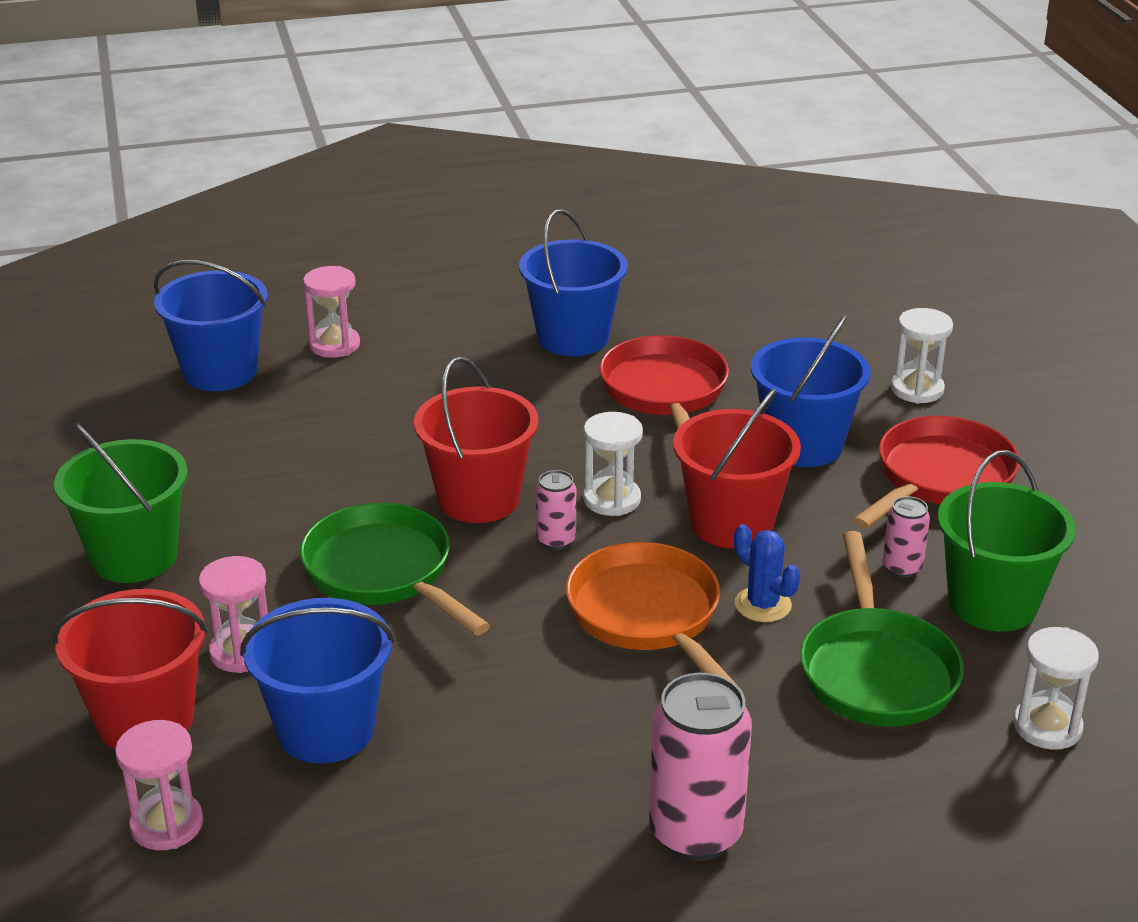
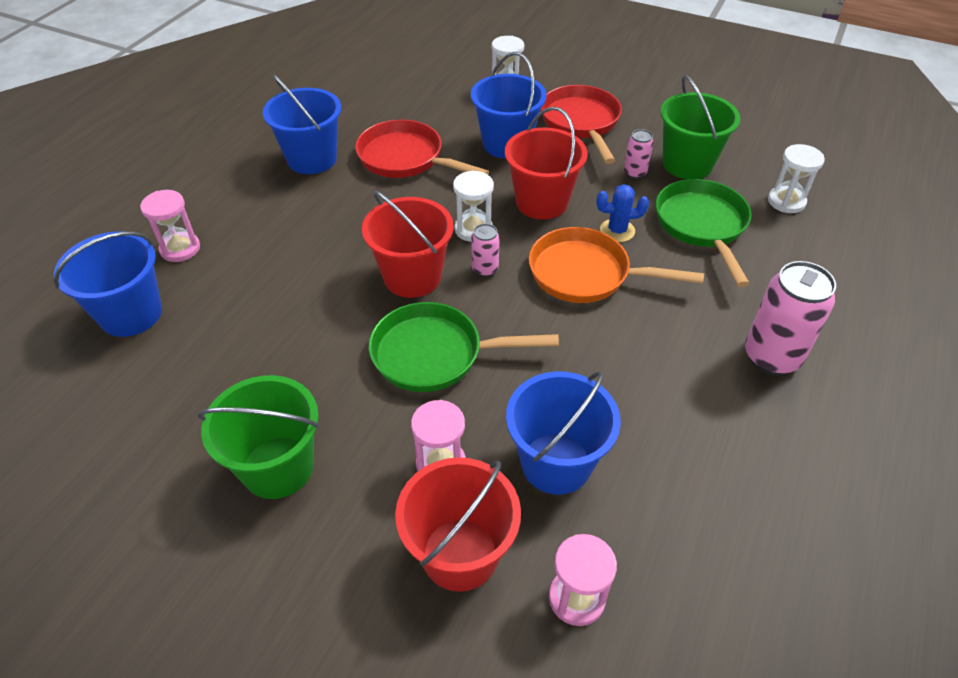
camera: 50 degrees left, 15 degrees up
green pan [800,531,964,726] -> green pan turned 135 degrees counterclockwise [656,179,752,287]

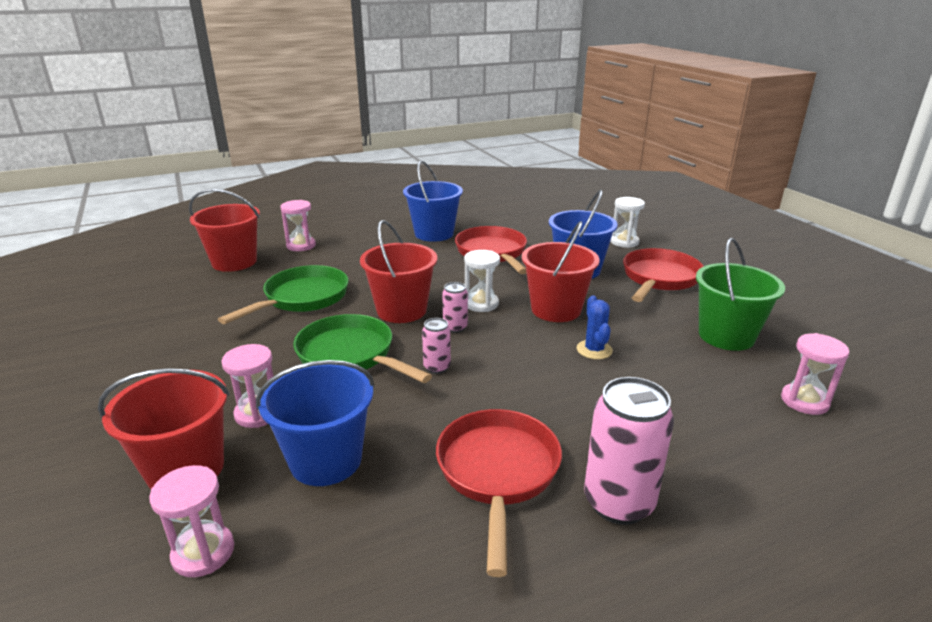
camera: 40 degrees right, 20 degrees down
blue bucket [54,232,162,337] -> red bucket [189,189,260,272]
green bucket [198,375,319,499] -> none
orange pan [529,227,704,303] -> none
blue cactus [597,184,649,242] -> blue cactus turned 45 degrees clockwise [576,295,613,360]
pink can [624,129,654,179] -> pink can moved to [422,318,451,374]
green pan [656,179,752,287] -> green pan moved to [218,265,349,324]
white hourglass [768,144,825,213] -> pink hourglass [781,333,850,415]
none -> red pan [436,409,562,577]

